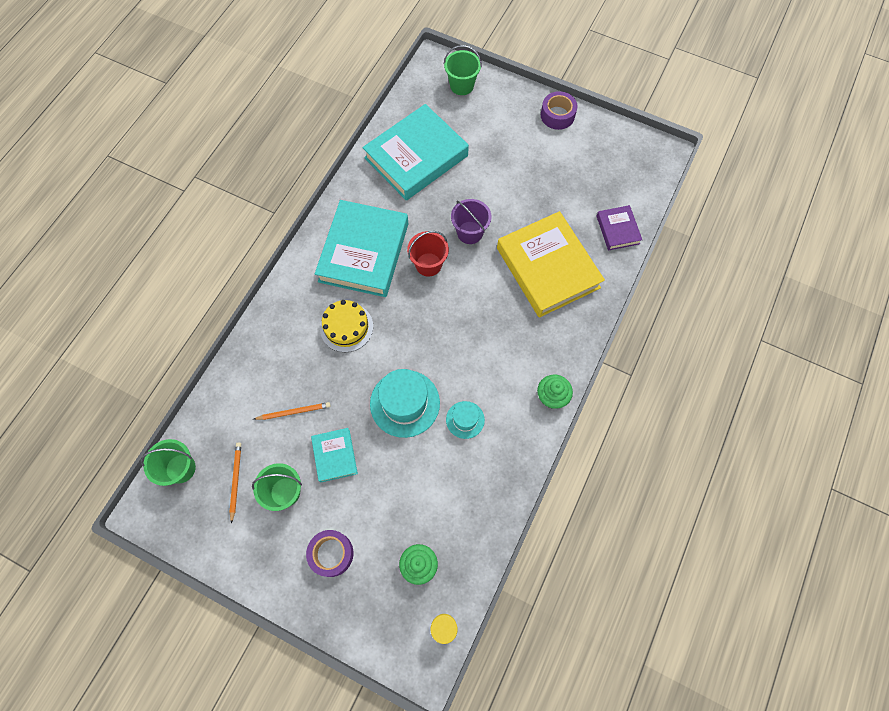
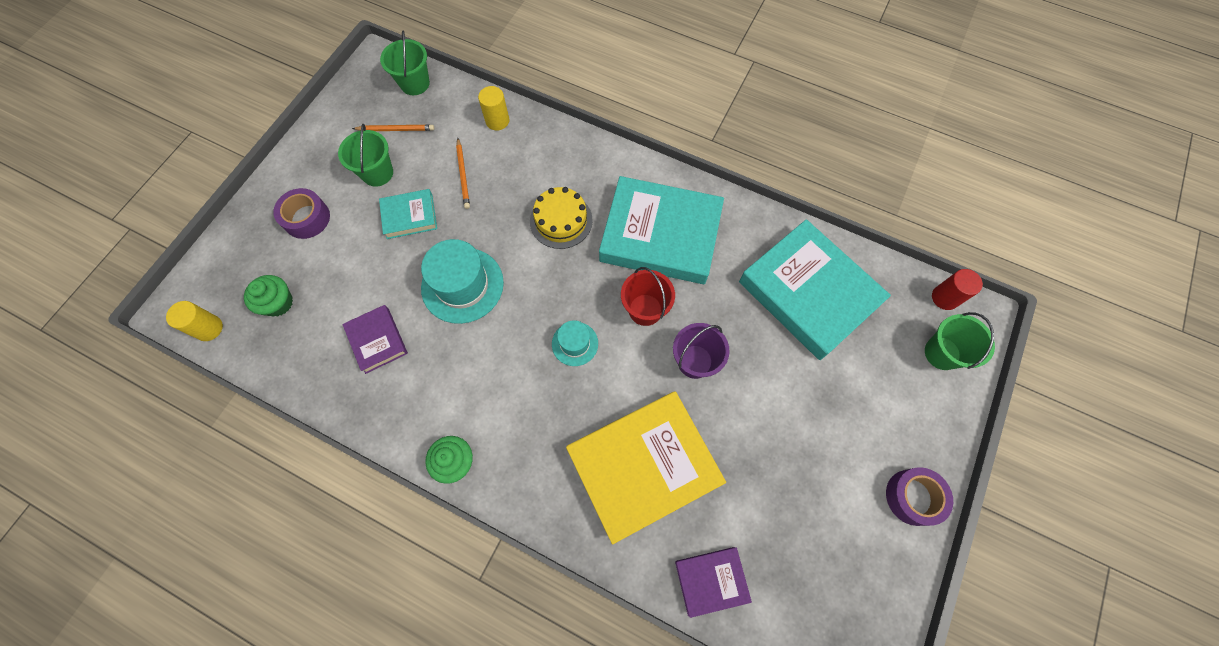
camera: 90 degrees right, 0 degrees up
turquoise hat [446,401,485,439] -> turquoise hat moved to [552,320,598,366]
none -> purple book [342,305,408,374]
none -> yellow cylinder [478,86,509,131]
none -> red cylinder [932,269,983,310]

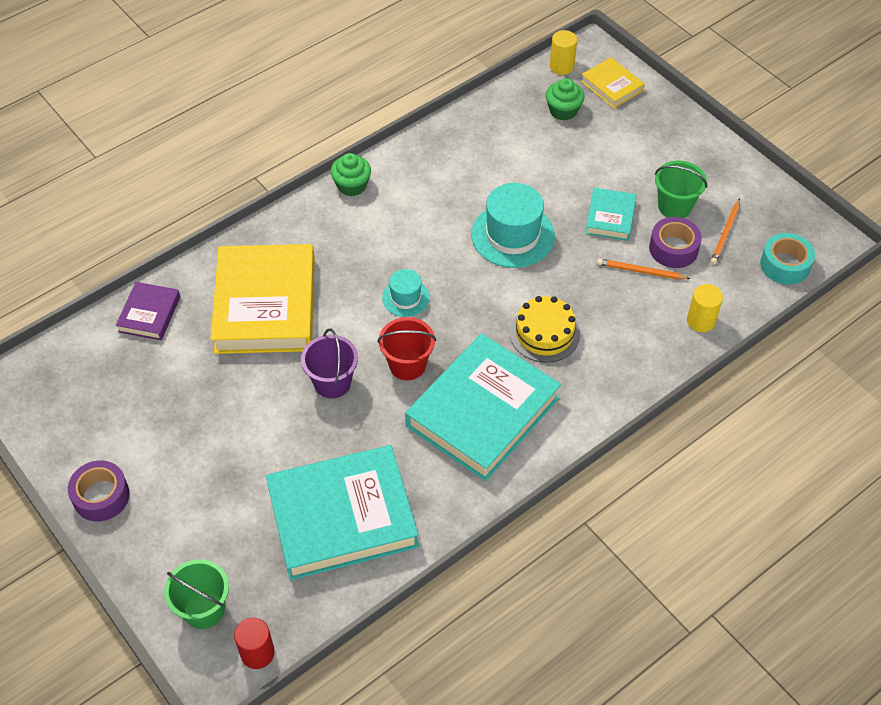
camera: 115 degrees right, 15 degrees down
purple tape [273,188,330,239] -> purple tape moved to [649,217,702,268]
purple book [342,305,408,374] -> none
green bucket [380,30,430,95] -> turquoise tape [760,233,815,285]
none -> yellow book [581,57,644,108]

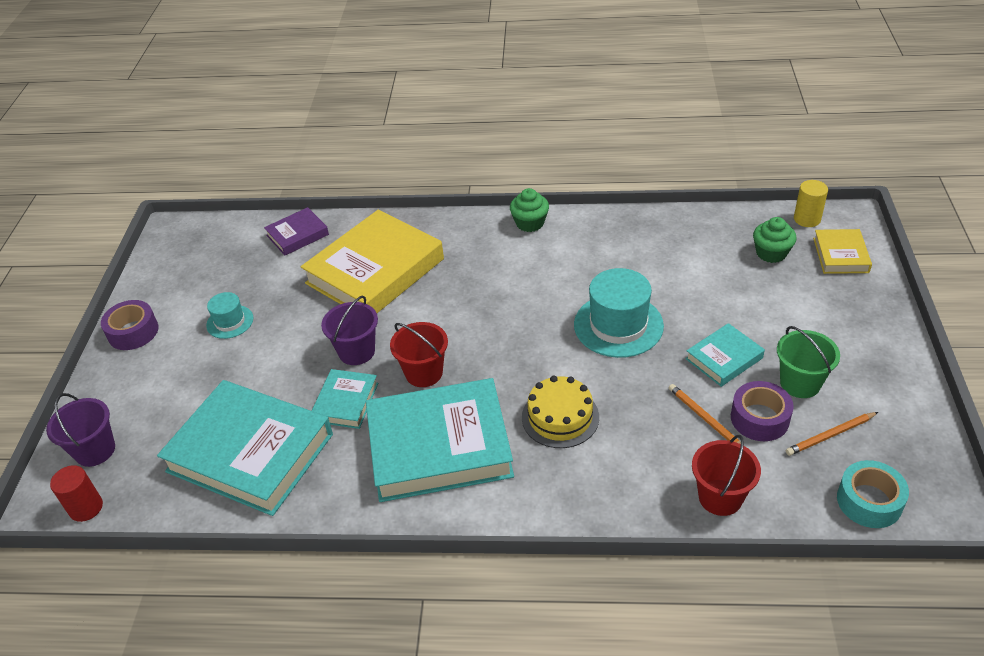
camera: 45 degrees right, 10 degrees down
green bucket [164,559,229,629] -> purple bucket [46,393,115,467]
turquoise hat [382,269,430,317] -> turquoise hat moved to [206,292,253,339]
yellow cylinder [687,284,723,332] -> red bucket [692,435,761,516]
none -> turquoise book [312,369,378,429]

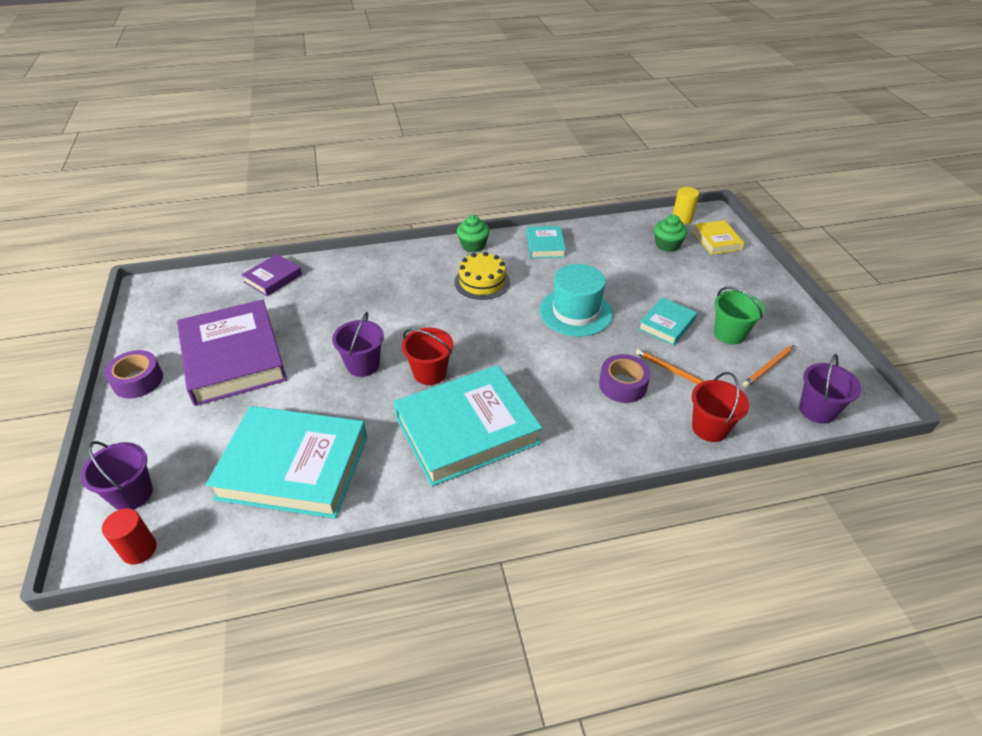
camera: 20 degrees left, 0 degrees up
turquoise hat [206,292,253,339] -> purple book [177,299,287,406]
yellow book [301,210,444,313] -> none
turquoise book [312,369,378,429] -> turquoise book moved to [526,226,566,258]
yellow cake [522,376,599,448] -> yellow cake moved to [455,252,510,300]
purple tape [731,381,794,441] -> purple tape moved to [599,354,650,403]
turquoise tape [837,460,909,528] -> purple bucket [799,354,861,424]

